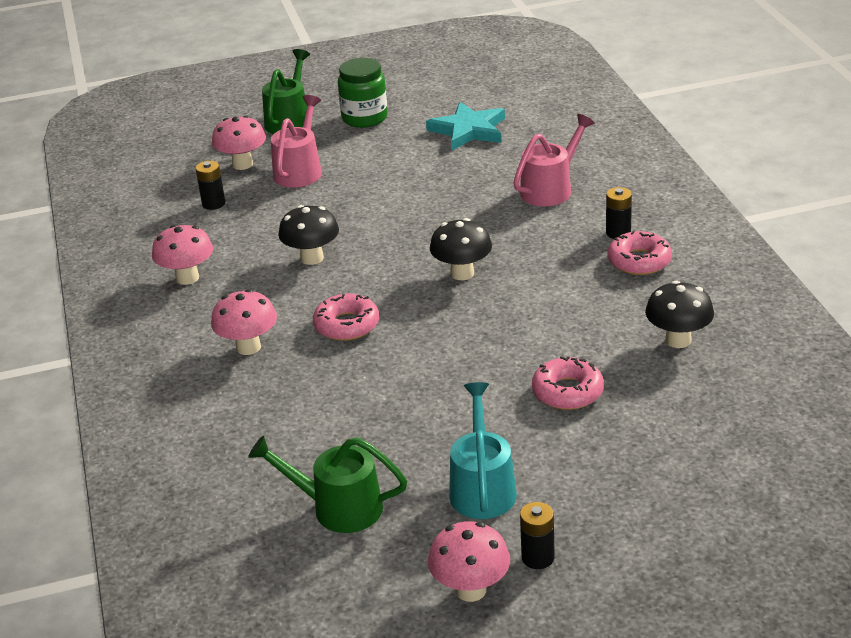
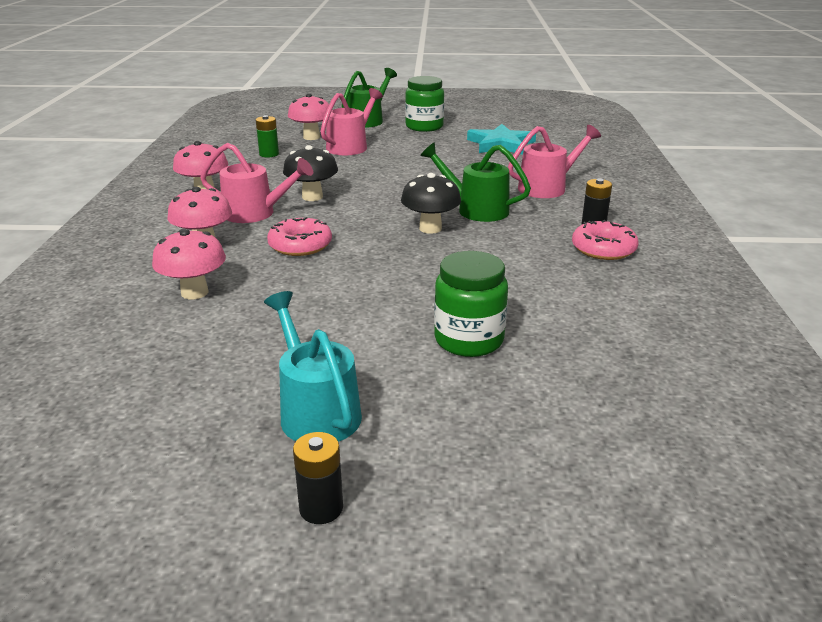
camera: 15 degrees right, 5 degrees down
black battery [196,161,225,210] -> green battery [256,115,279,158]
green watering can [248,436,407,533] -> green watering can moved to [420,142,531,222]
pink mushroom [428,521,510,602] -> pink mushroom moved to [152,229,226,299]
turquoise watering can [449,382,517,519] -> turquoise watering can turned 45 degrees counterclockwise [264,291,362,442]
pink donut [532,356,604,410] -> green jar [434,251,508,357]
black mushroom [645,281,714,348] -> none
none -> pink watering can [200,143,313,223]

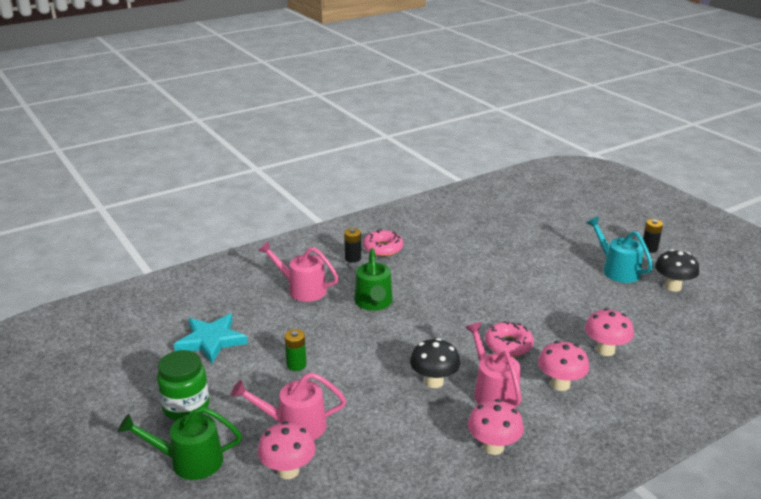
camera: 125 degrees left, 0 degrees up
green battery [256,115,279,158] -> green battery moved to [285,329,307,371]
turquoise watering can [264,291,362,442] -> turquoise watering can turned 120 degrees clockwise [587,216,653,283]
black mushroom [401,173,461,234] -> black mushroom moved to [655,249,699,292]
green jar [434,251,508,357] -> none

